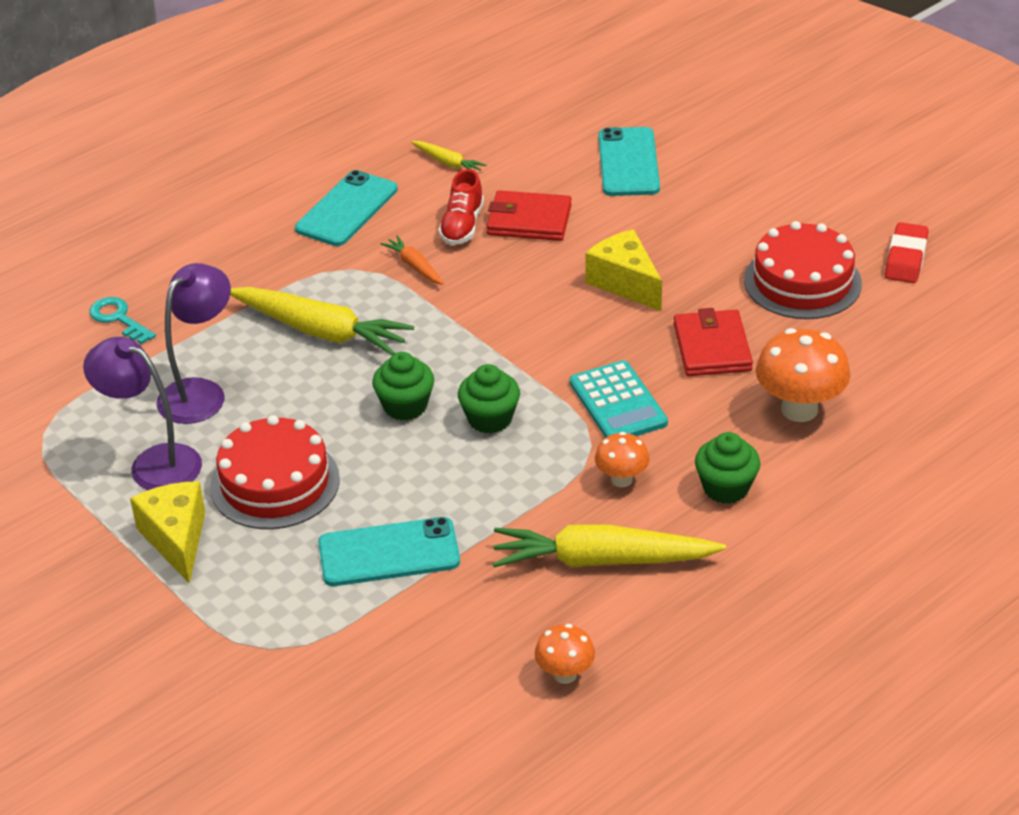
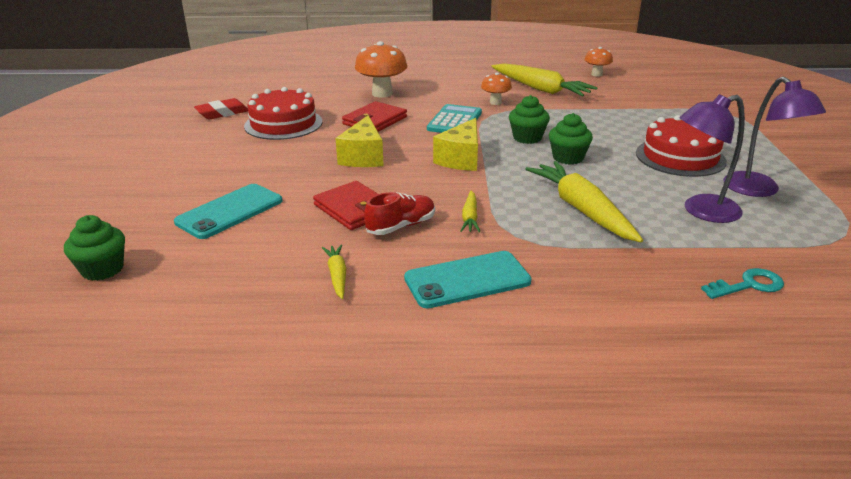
camera: 140 degrees left, 10 degrees down
turquoise key [90,297,156,344] -> turquoise key turned 105 degrees counterclockwise [701,268,784,299]
yellow cheese [130,481,205,584] -> yellow cheese moved to [433,118,478,171]
turquoise phone [318,517,460,586] -> none
orange carrot [381,235,444,285] -> yellow carrot [461,191,480,232]
green cupcake [695,432,760,504] -> green cupcake moved to [64,215,125,281]

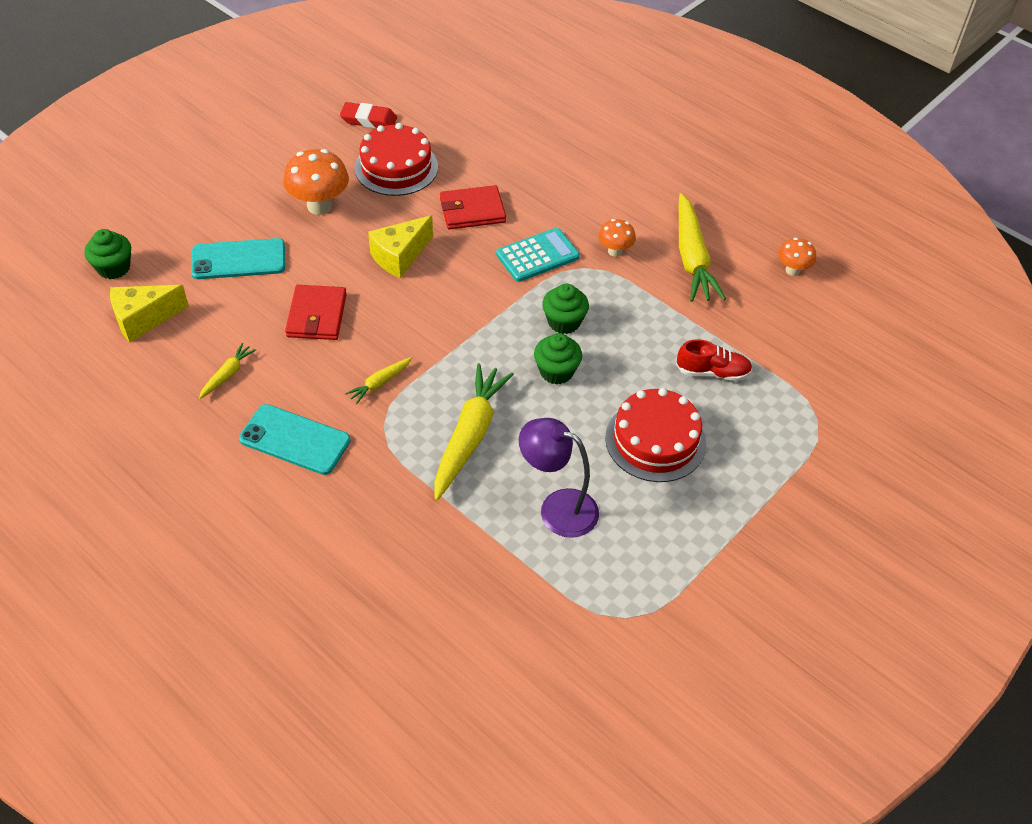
camera: 40 degrees right, 20 degrees up
orange mushroom [355,41,408,98] -> orange mushroom moved to [283,149,349,215]
red shoe [364,192,435,235] -> red shoe moved to [676,339,752,381]
yellow cheese [433,118,478,171] -> yellow cheese moved to [110,285,189,342]
turquoise key [701,268,784,299] -> none
purple lamp [723,77,826,197] -> none

